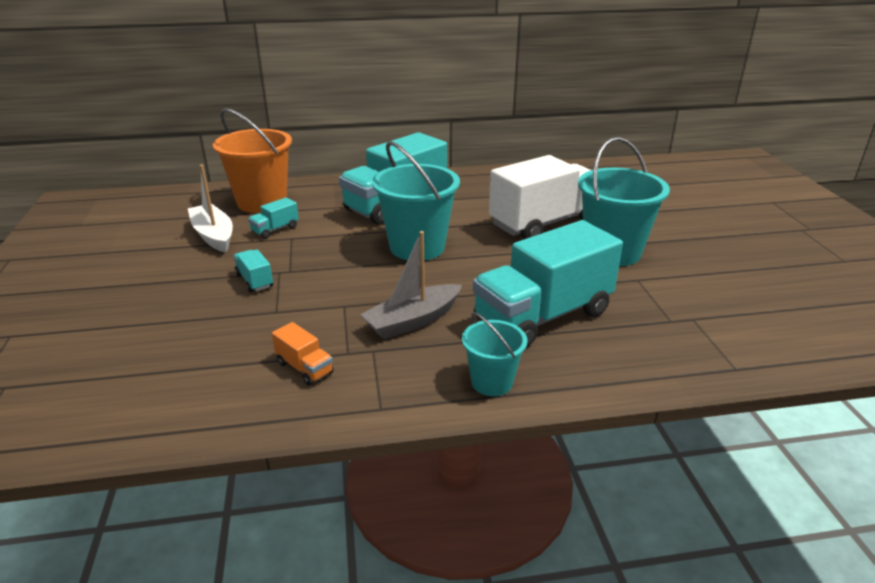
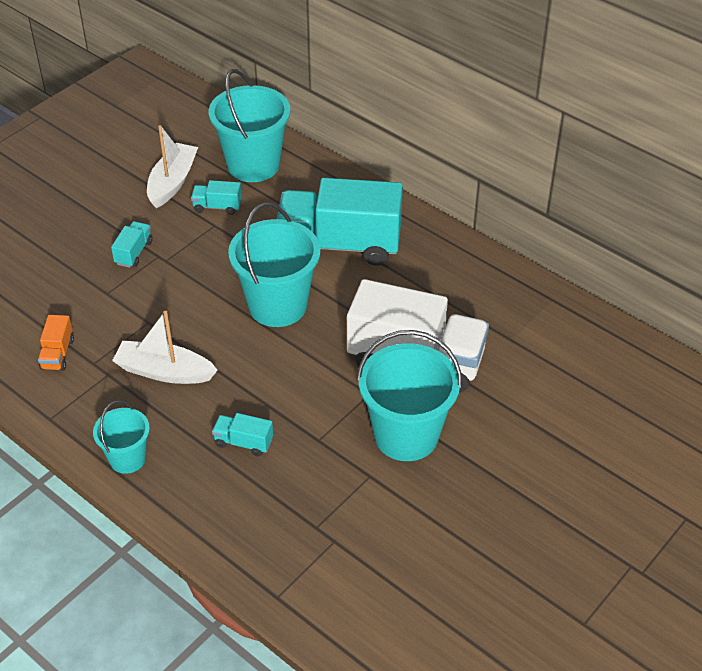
camera: 50 degrees right, 15 degrees up
orange bucket [213,108,292,213] -> turquoise bucket [209,69,290,182]
grey boat [360,231,462,339] -> white boat [112,310,218,384]
turquoise truck [473,220,623,348] -> turquoise truck [212,413,273,457], size x0.41

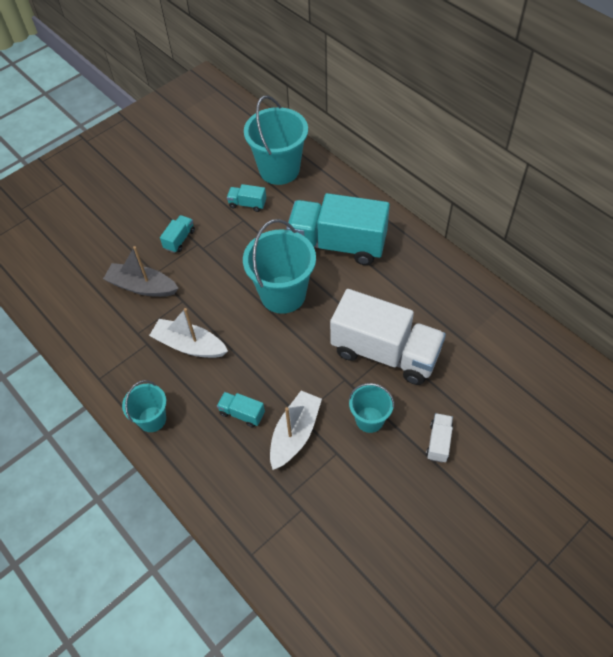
camera: 10 degrees right, 10 degrees up
orange truck [38,315,74,371] -> none
white boat [147,125,198,208] -> white boat moved to [270,391,322,470]
turquoise bucket [357,330,462,461] -> turquoise bucket [349,383,394,433], size x0.56
none -> grey boat [103,246,178,297]
none -> white truck [426,413,453,463]

